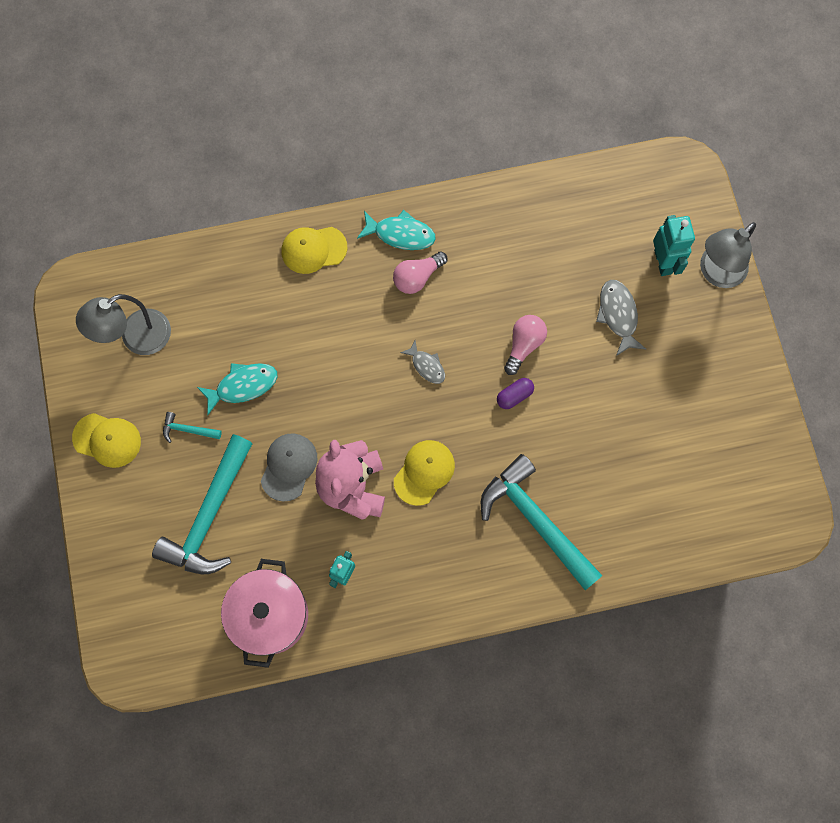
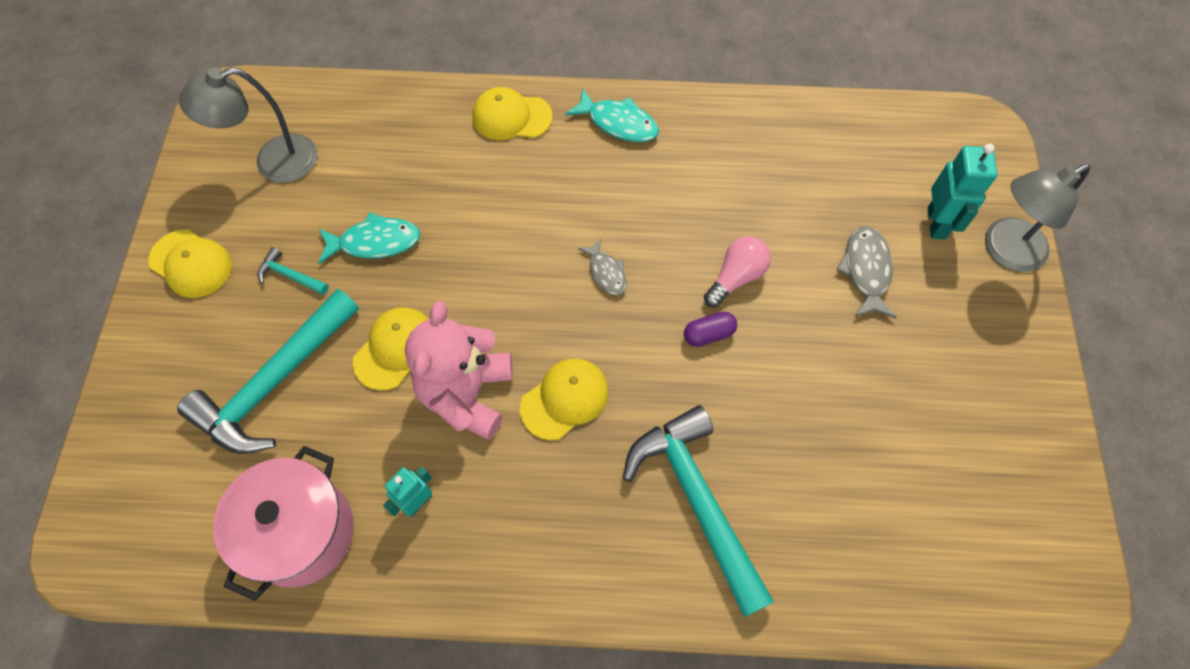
camera: 15 degrees right, 10 degrees down
grey cap [261,433,317,501] -> yellow cap [353,307,429,391]
pink light bulb [393,252,447,294] -> none

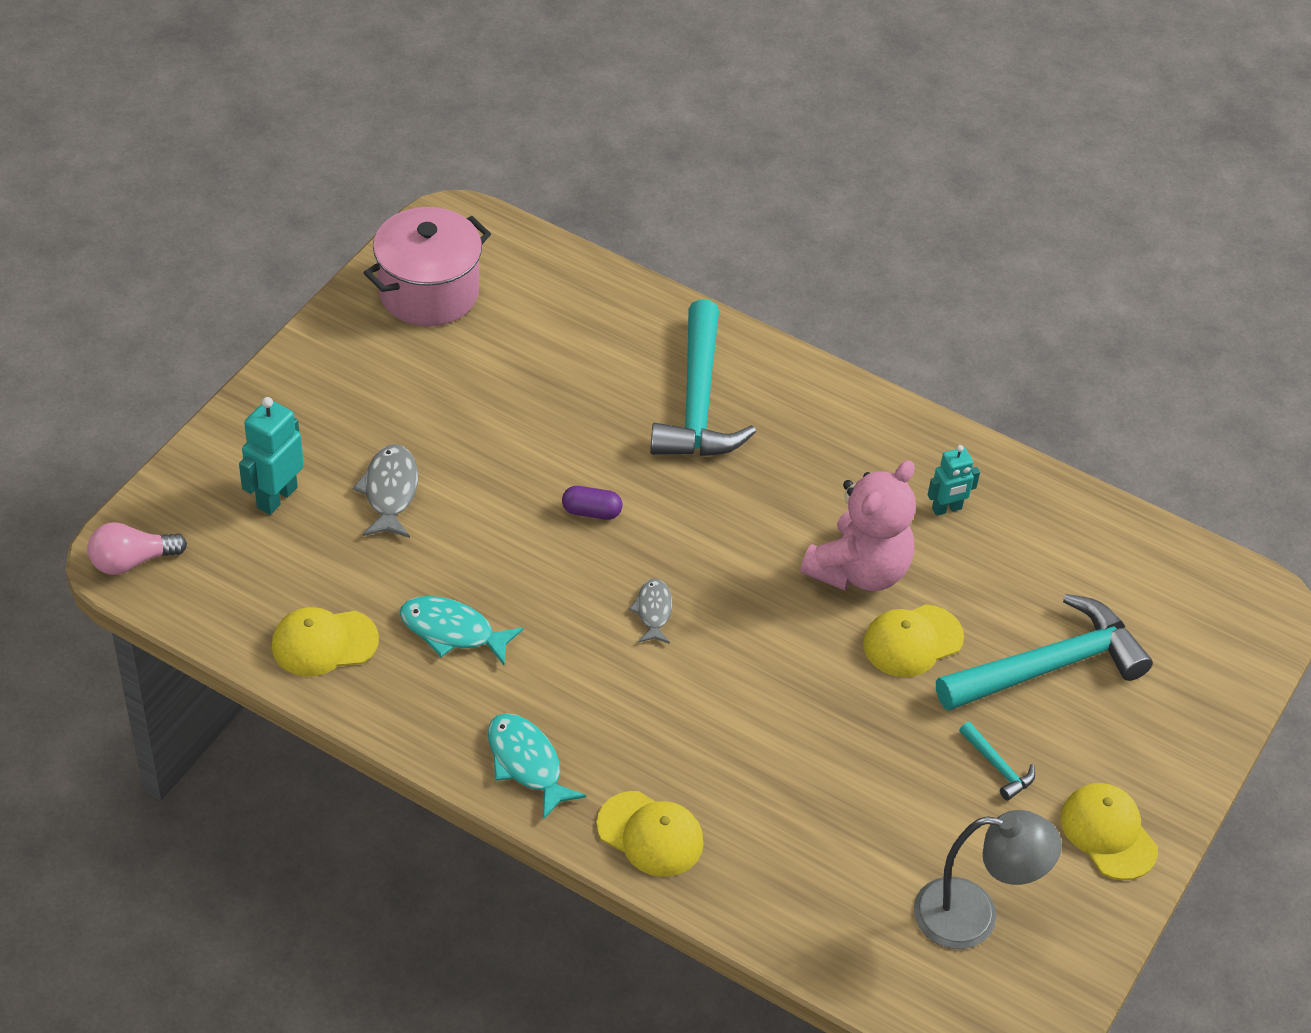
camera: 155 degrees left, 15 degrees down
pink pot [213,446,354,601] -> pink pot moved to [364,207,491,326]
turquoise fish [318,212,420,264] -> turquoise fish moved to [400,596,524,665]
yellow cap [520,359,609,440] -> yellow cap moved to [272,607,379,676]
pink light bulb [704,236,771,307] -> pink light bulb moved to [88,522,187,575]
grey fish [836,226,897,318] -> grey fish turned 150 degrees clockwise [353,444,418,538]
grey lamp [985,164,1091,272] -> none

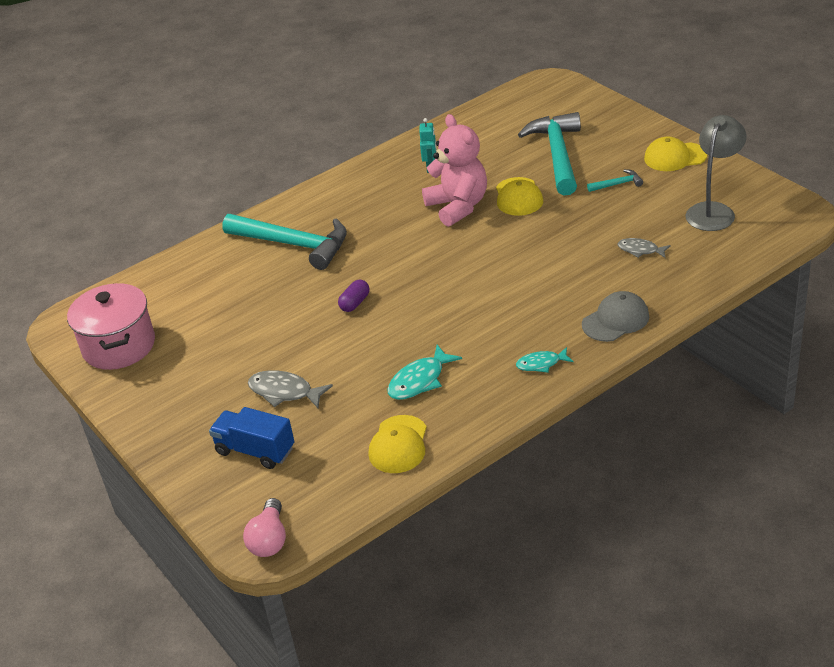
camera: 60 degrees left, 10 degrees down
turquoise robot [239,397,304,515] -> blue truck [209,407,294,469]
turquoise fish [488,713,587,820] -> turquoise fish [516,347,574,373], size x0.65
yellow cap [596,791,704,877] -> grey cap [582,291,649,342]
grey fish [629,579,673,644] -> grey fish moved to [618,238,671,258]

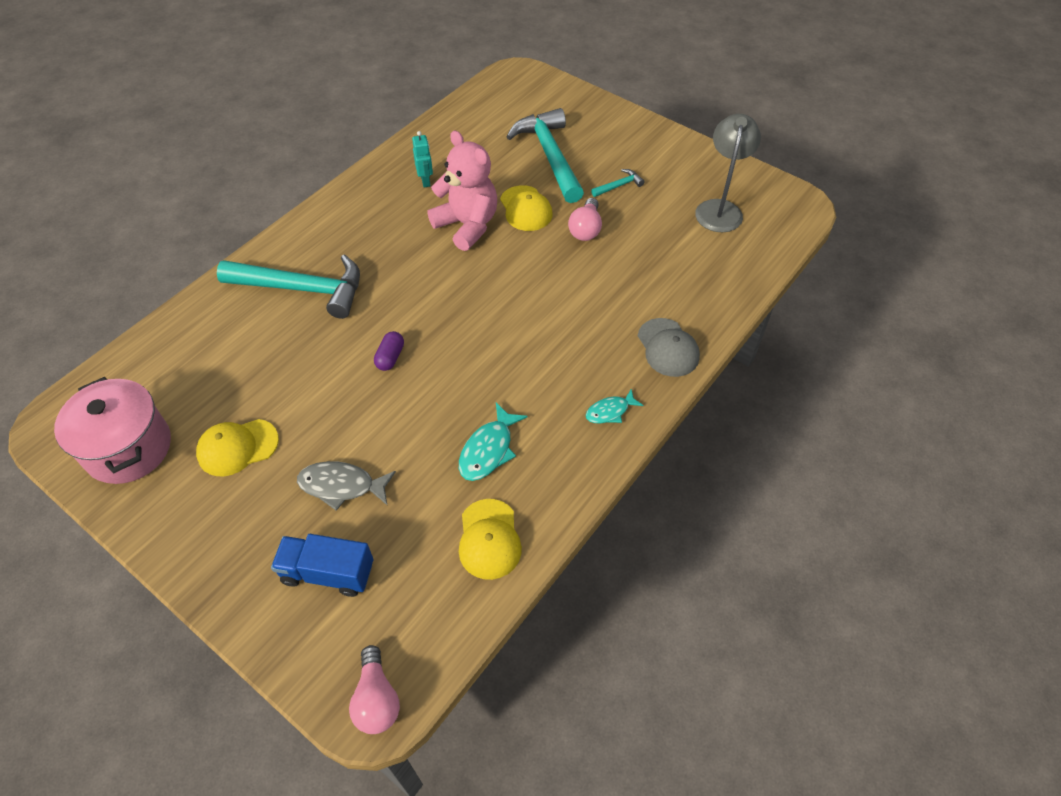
camera: 20 degrees left, 15 degrees up
grey cap [582,291,649,342] -> grey cap turned 120 degrees clockwise [638,318,700,377]
grey fish [618,238,671,258] -> none
yellow cap [644,136,707,171] -> yellow cap moved to [196,419,279,476]
none -> pink light bulb [568,198,602,241]

